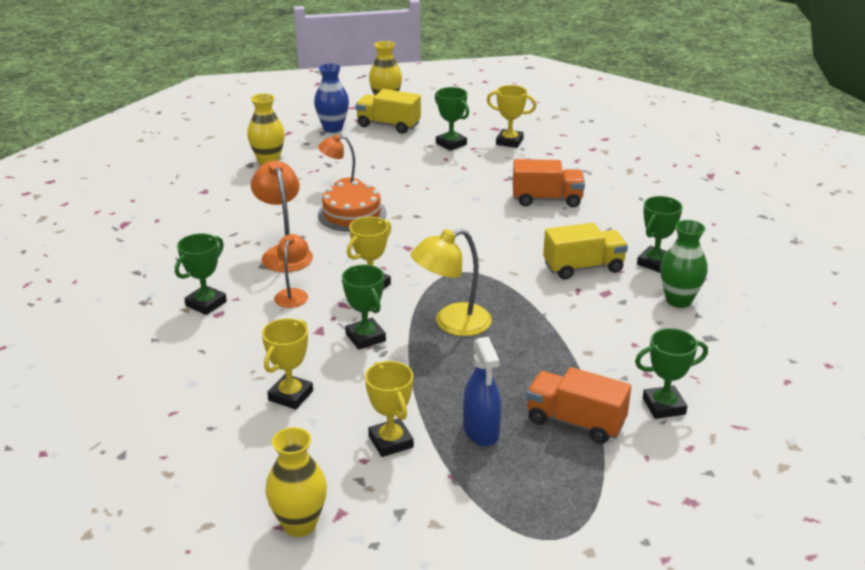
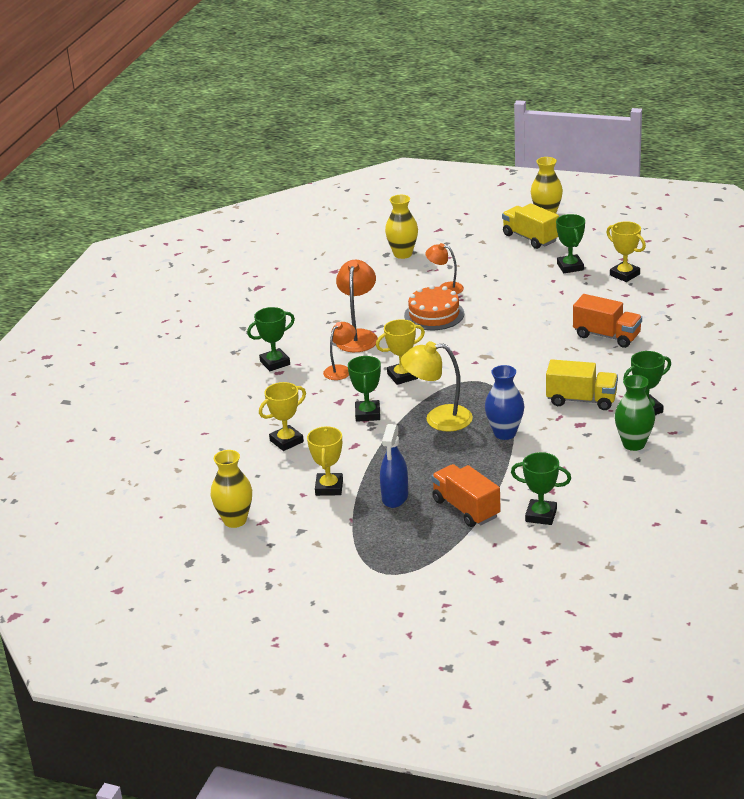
camera: 30 degrees right, 0 degrees up
blue vase [314,64,349,133] -> blue vase moved to [485,365,524,440]

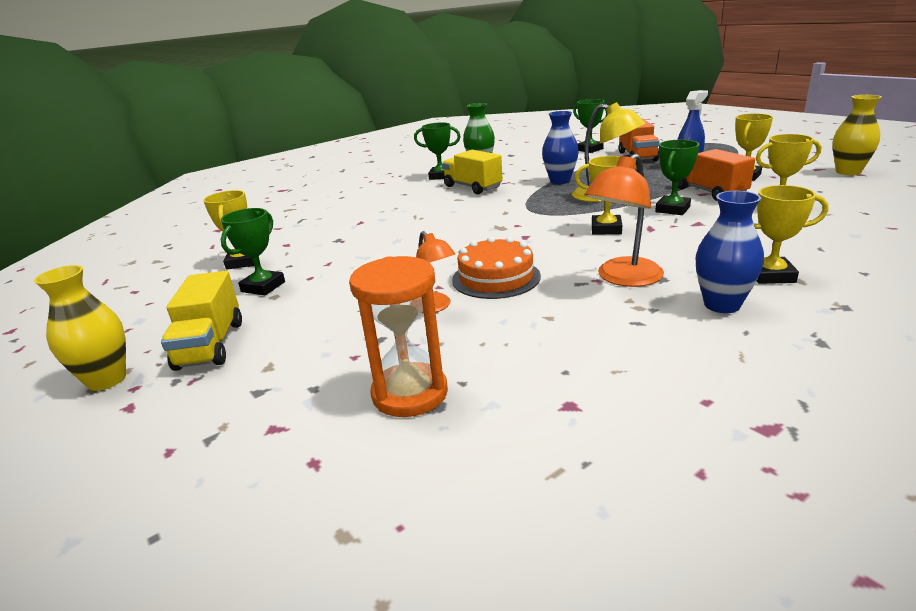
camera: 145 degrees left, 5 degrees down
green trophy [247,307,295,371] -> yellow trophy [754,185,829,284]
orange lamp [323,322,356,380] -> none
yellow vase [385,195,418,259] -> orange hourglass [349,256,448,417]
orange truck [573,294,642,348] -> orange truck moved to [678,149,755,201]
none -> blue vase [696,191,764,313]

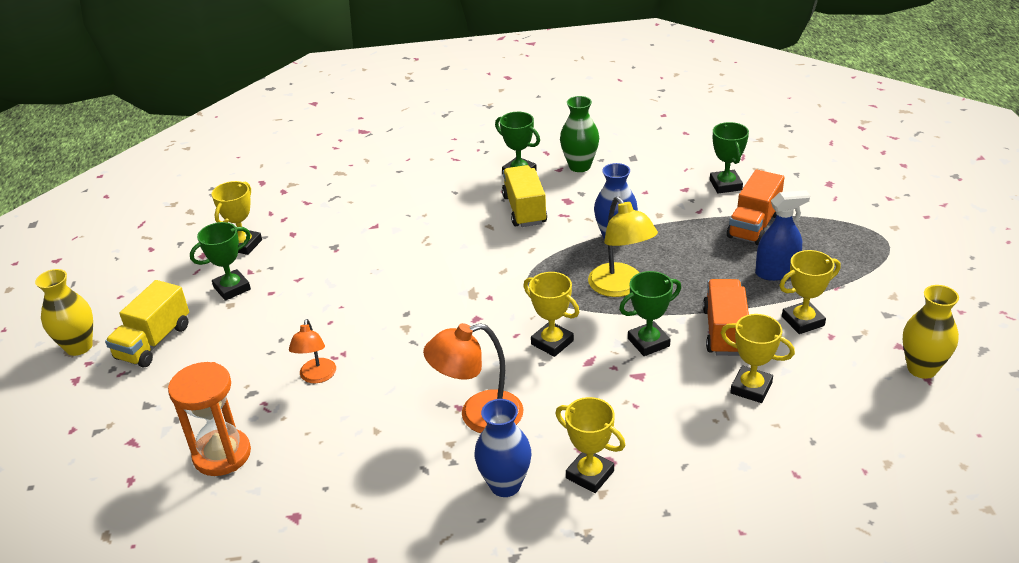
camera: 30 degrees right, 10 degrees up
orange cake [452,237,541,299] -> none

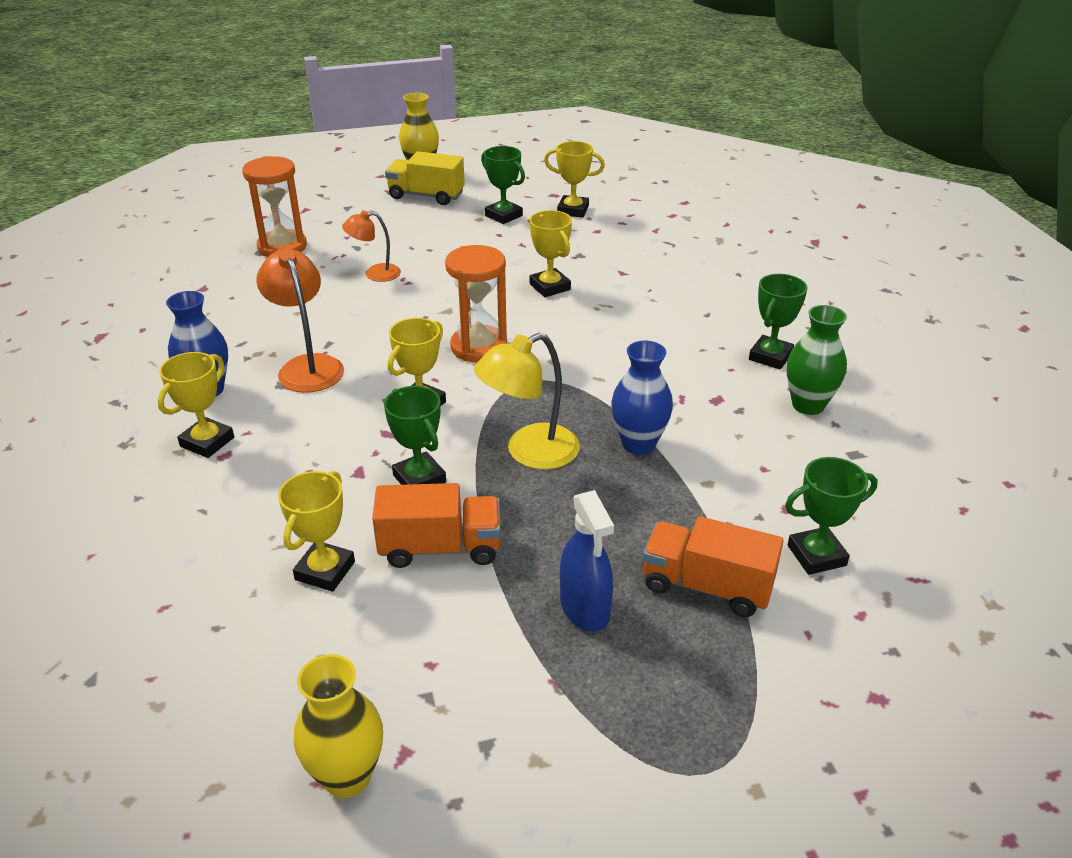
camera: 80 degrees right, 0 degrees up
yellow truck [502,165,547,227] -> none
yellow trophy [780,250,840,334] -> yellow trophy moved to [530,210,572,297]
none -> orange hourglass [445,245,507,362]

